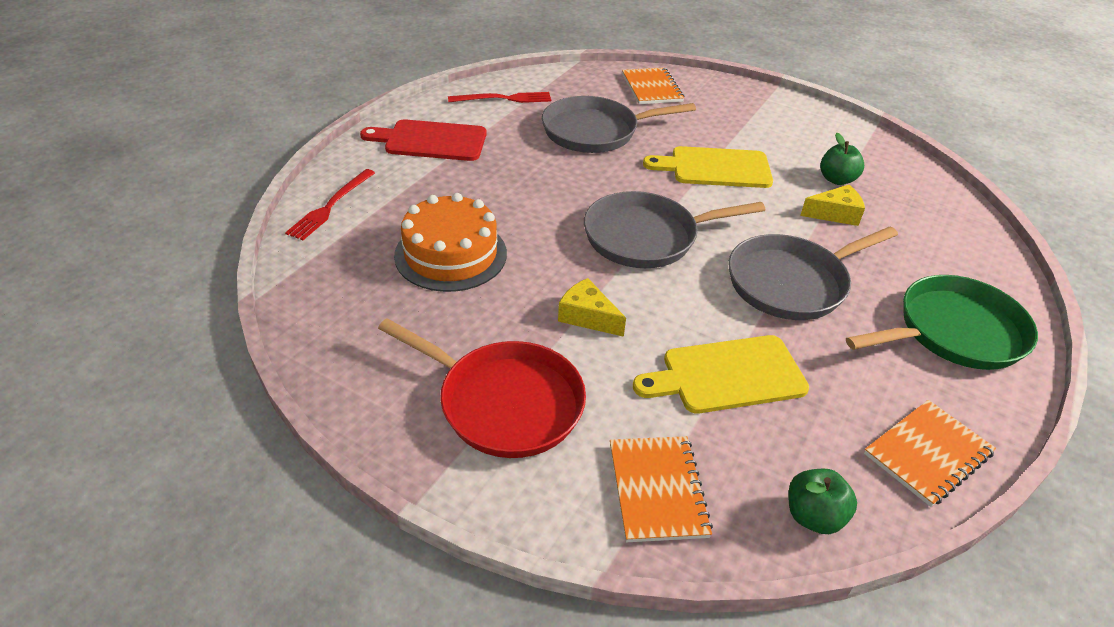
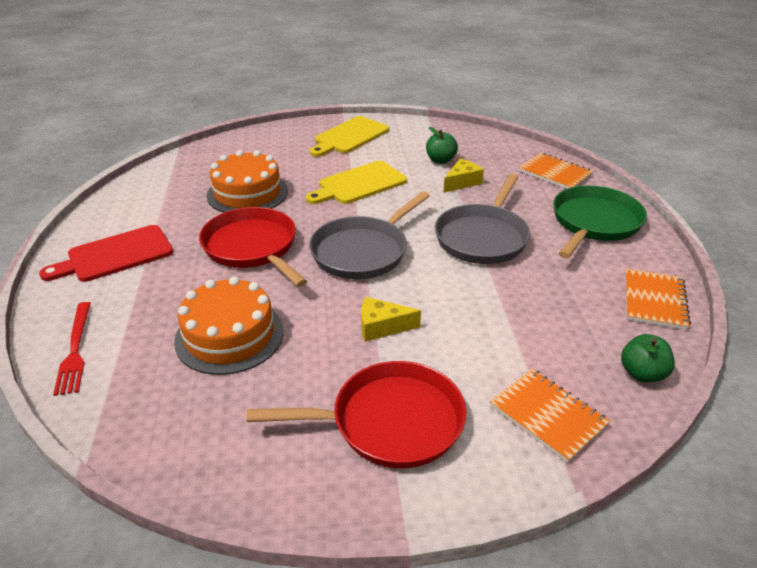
camera: 35 degrees left, 5 degrees down
red fork [448,92,551,103] -> none
grey pan [542,96,696,153] -> orange cake [207,150,288,213]
orange notebook [622,67,685,104] -> orange notebook moved to [519,153,594,189]
yellow cutting board [633,335,809,413] -> yellow cutting board moved to [310,116,389,157]
none -> red pan [199,207,307,287]

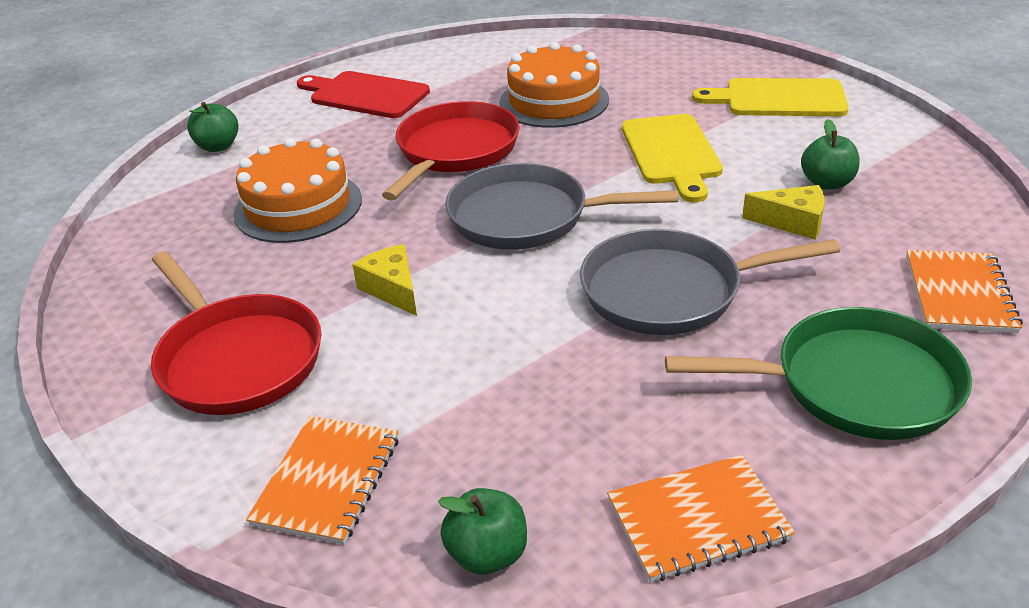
camera: 60 degrees right, 0 degrees up
red fork [53,302,91,396] -> green apple [187,102,239,152]
yellow cutting board [306,161,407,204] -> yellow cutting board turned 120 degrees counterclockwise [622,114,723,202]

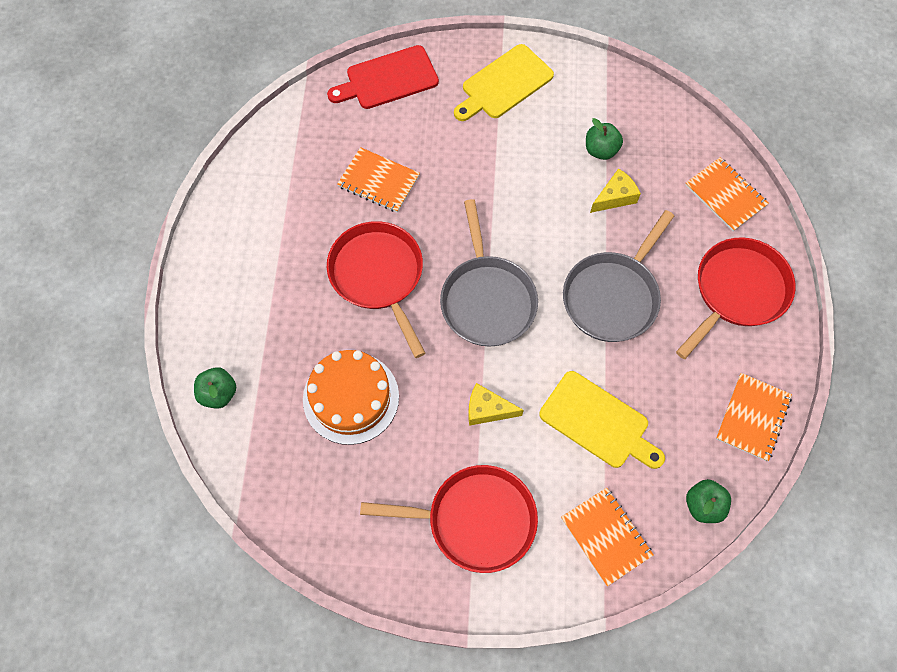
camera: 50 degrees left, 30 degrees up
red cutting board [297,71,430,118] -> red cutting board moved to [327,45,439,109]
grey pan [445,163,678,250] -> grey pan turned 60 degrees counterclockwise [440,199,538,347]
orange cake [499,42,609,128] -> orange notebook [337,147,420,213]
yellow cutting board [622,114,723,202] -> yellow cutting board moved to [539,371,665,469]
green pan [665,307,972,440] -> red pan [676,237,796,359]

